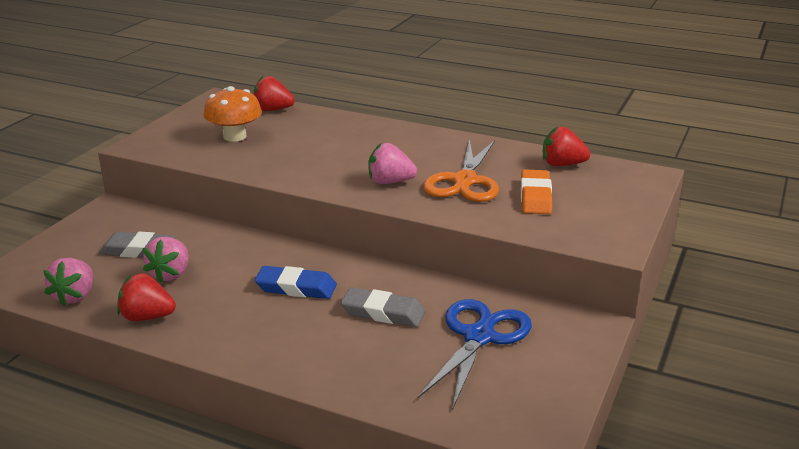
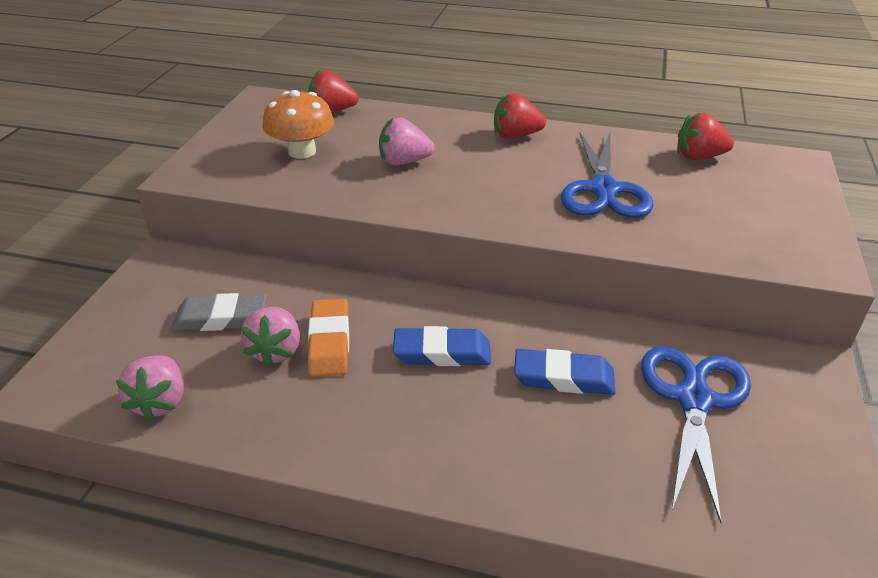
camera: 10 degrees left, 10 degrees up
red strawberry [117,273,176,321] -> red strawberry moved to [494,93,546,139]
grey eraser [341,287,425,327] -> blue eraser [514,349,616,395]
pink strawberry [368,143,417,184] -> pink strawberry moved to [379,118,435,166]
orange scissors [423,139,499,202] -> blue scissors [561,133,653,218]
orange eraser [521,169,552,214] -> orange eraser moved to [308,299,349,377]

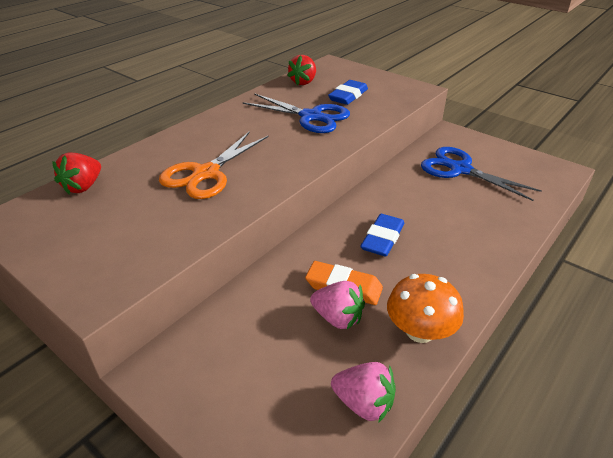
camera: 65 degrees left, 0 degrees up
grey eraser [171,293,266,331] -> none
orange mushroom [262,90,334,159] -> orange mushroom moved to [387,274,464,343]
pink strawberry [379,118,435,166] -> orange scissors [159,131,269,199]
red strawberry [494,93,546,139] -> none
blue eraser [514,349,616,395] -> blue eraser moved to [328,80,368,105]

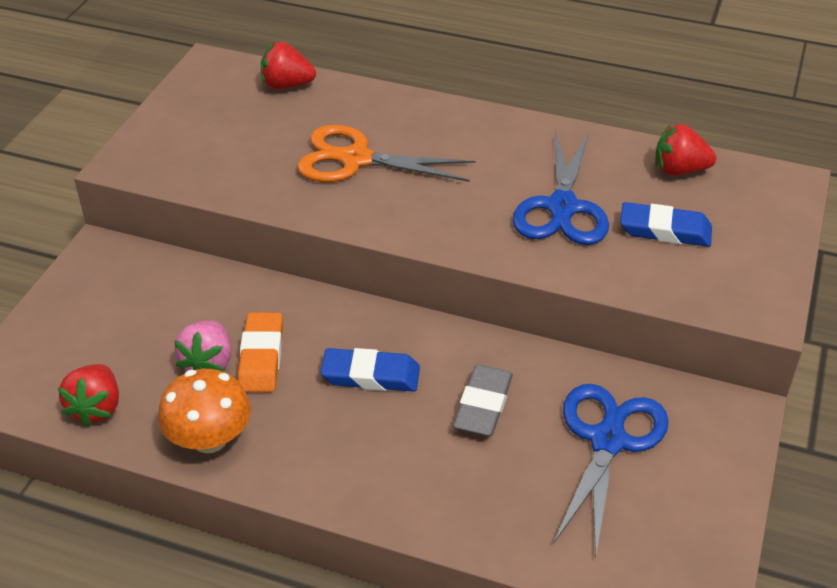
camera: 70 degrees right, 5 degrees up
pink strawberry [331,362,396,423] -> red strawberry [58,364,119,427]
none -> grey eraser [453,364,513,436]

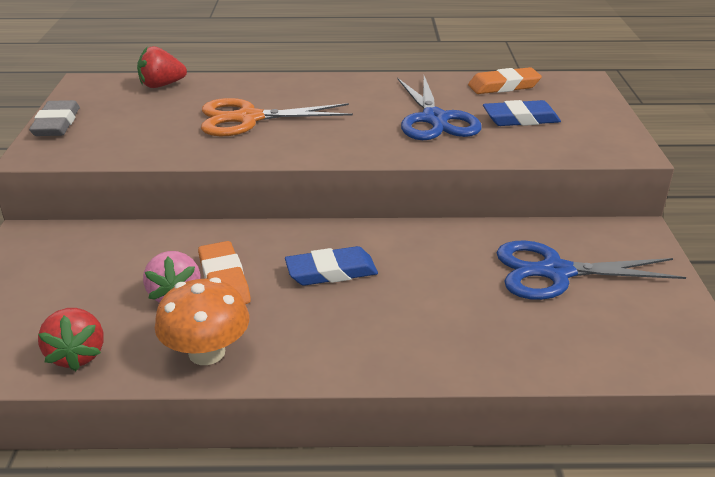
camera: 20 degrees left, 10 degrees down
grey eraser [453,364,513,436] -> grey eraser moved to [29,100,80,136]
blue scissors [553,384,669,554] -> blue scissors turned 90 degrees counterclockwise [496,240,686,300]
red strawberry [655,124,716,175] -> orange eraser [468,67,542,94]

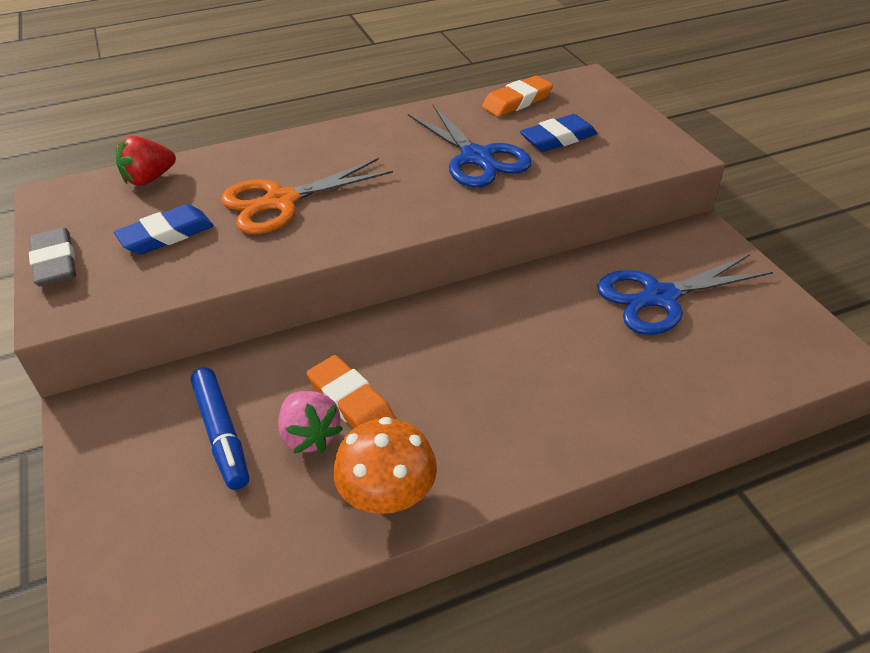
camera: 20 degrees left, 10 degrees up
red strawberry [38,308,104,371] -> none
blue eraser [285,246,378,286] -> blue eraser moved to [114,204,214,255]
none -> blue marker [190,367,249,490]

